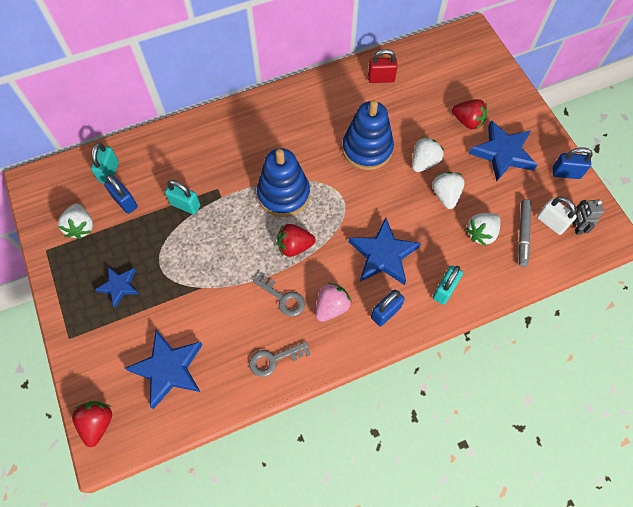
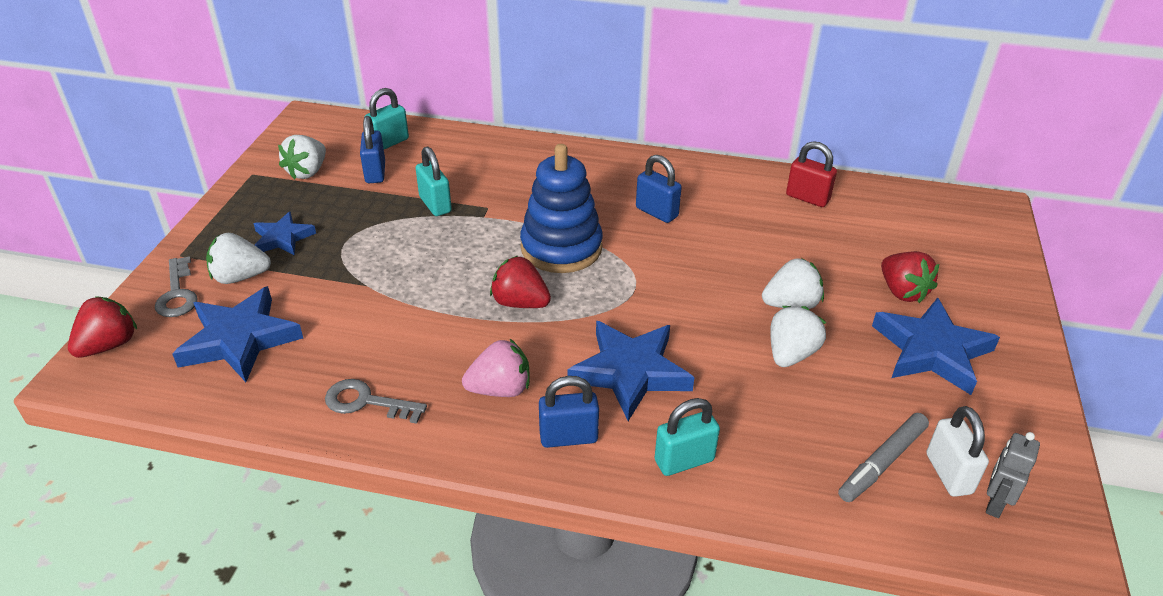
camera: 35 degrees right, 25 degrees down
grey key [253,272,305,317] -> grey key moved to [155,256,198,317]
blue stacking toy [342,100,394,170] -> none
white strawberry [465,213,501,246] -> white strawberry moved to [206,233,271,284]
blue padlock [552,147,593,179] -> blue padlock moved to [636,155,682,223]

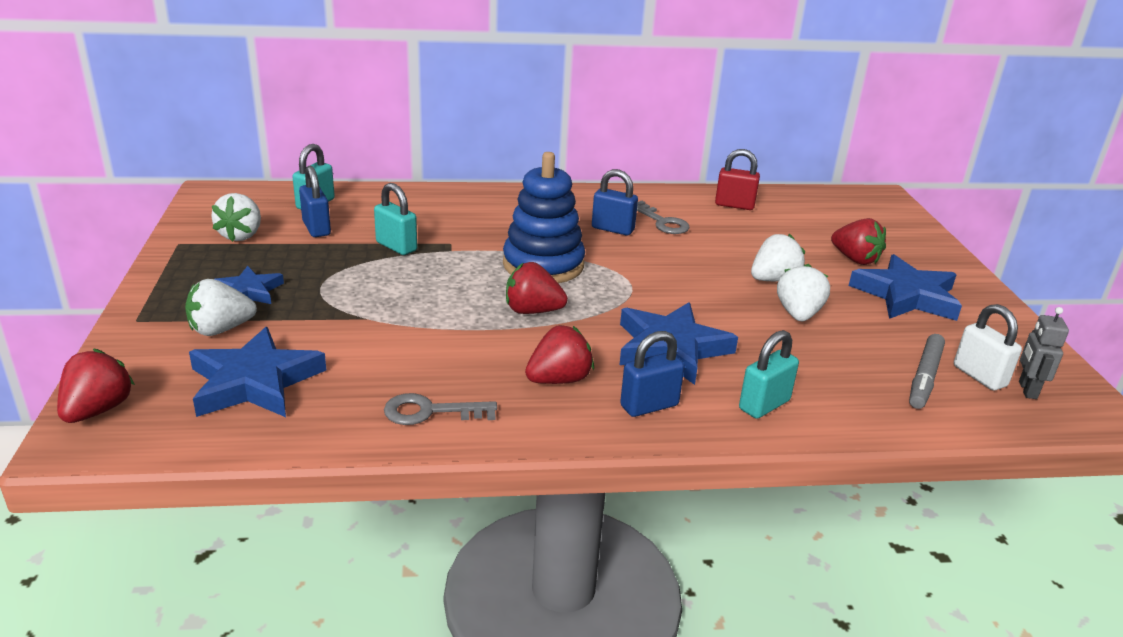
camera: 20 degrees left, 10 degrees down
grey key [155,256,198,317] -> grey key moved to [637,201,690,234]
pink strawberry [462,339,530,397] -> red strawberry [525,325,594,384]

